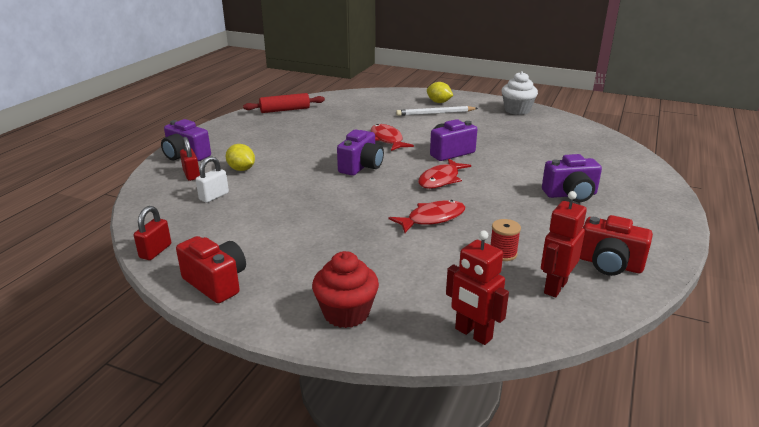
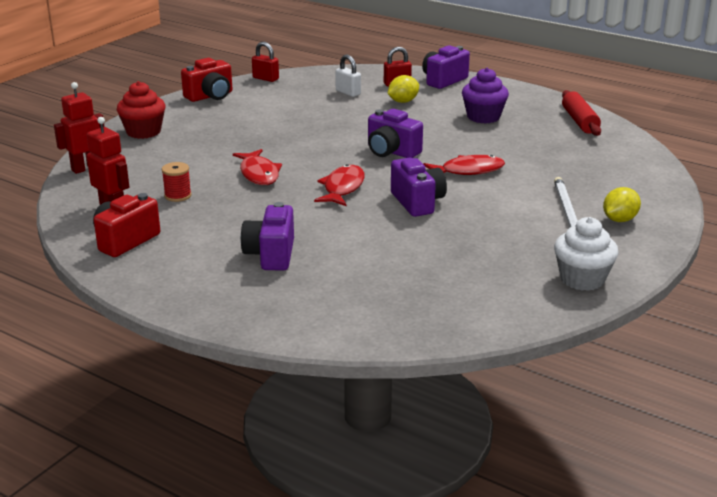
camera: 100 degrees right, 0 degrees up
red fish [418,158,471,189] -> red fish turned 60 degrees clockwise [314,164,365,206]
none -> purple cupcake [462,68,509,124]

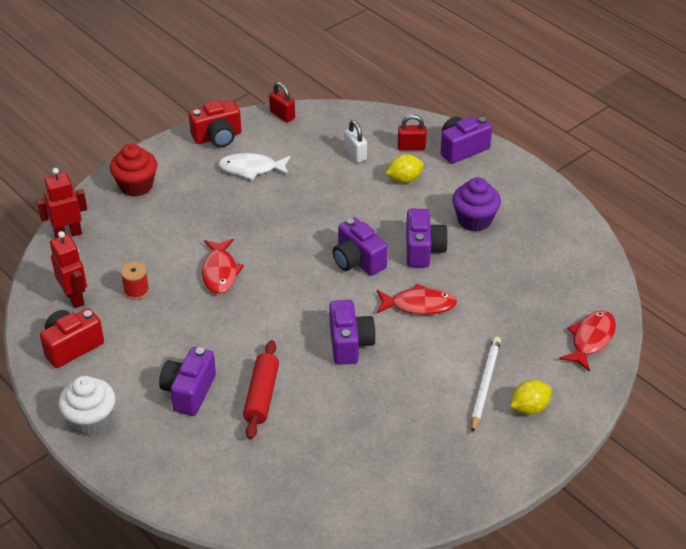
camera: 15 degrees right, 15 degrees up
red fish [314,164,365,206] -> red fish moved to [560,310,616,372]
white cupcake [554,217,619,291] -> white cupcake moved to [58,376,115,436]
red rolling pin [562,90,601,136] -> red rolling pin moved to [243,340,279,439]
none -> white fish [218,153,291,180]
none -> purple camera [406,209,448,268]

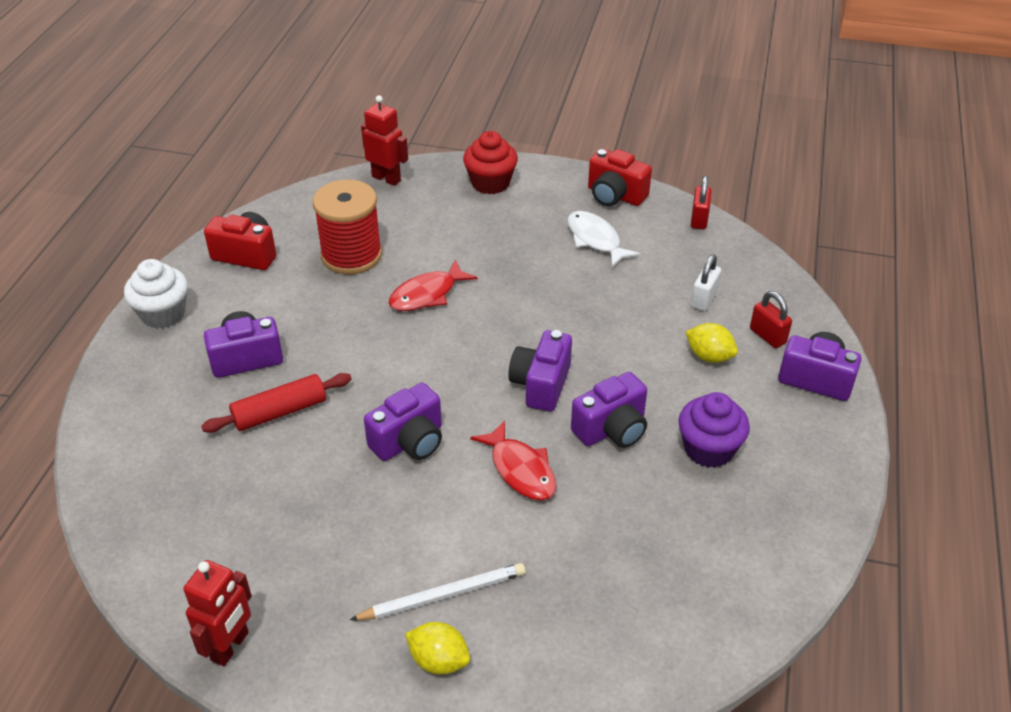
camera: 55 degrees right, 0 degrees up
red robot [50,231,87,308] -> red robot moved to [183,560,252,666]
red spool [121,262,149,300] -> red spool [313,179,382,275], size x2.13
red fish [560,310,616,372] -> none

